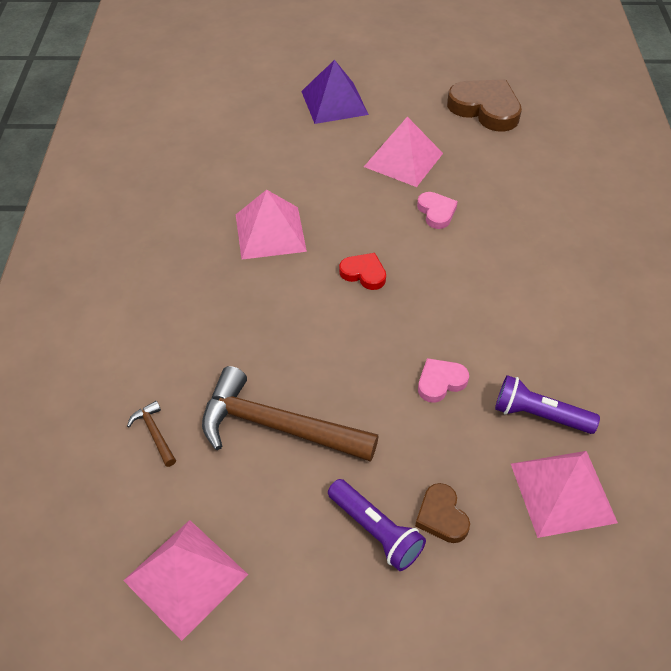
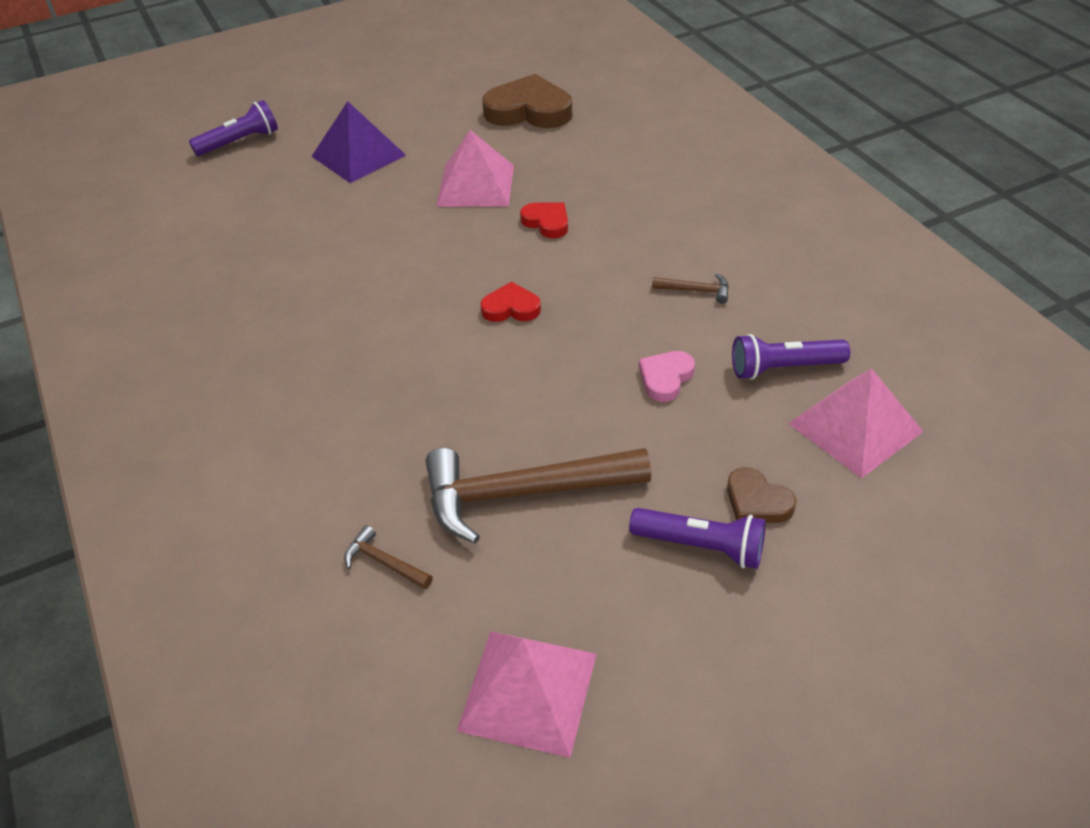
camera: 25 degrees left, 5 degrees down
pink pyramid [236,190,307,260] -> none
pink heart [417,192,458,229] -> red heart [520,202,568,239]
none -> purple flashlight [189,100,278,156]
none -> brown hammer [652,274,729,304]

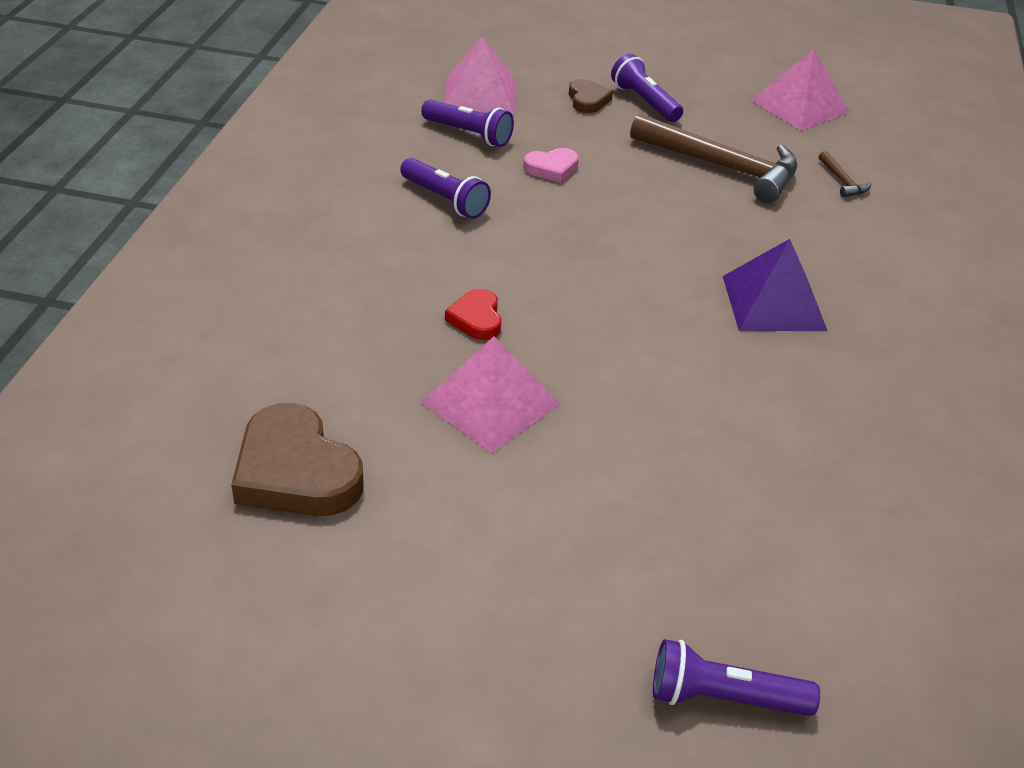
camera: 145 degrees left, 5 degrees down
purple pyramid [312,101,406,183] -> purple pyramid moved to [723,239,827,331]
red heart [480,281,541,322] -> none
brown hammer [652,274,729,304] -> purple flashlight [400,158,491,219]

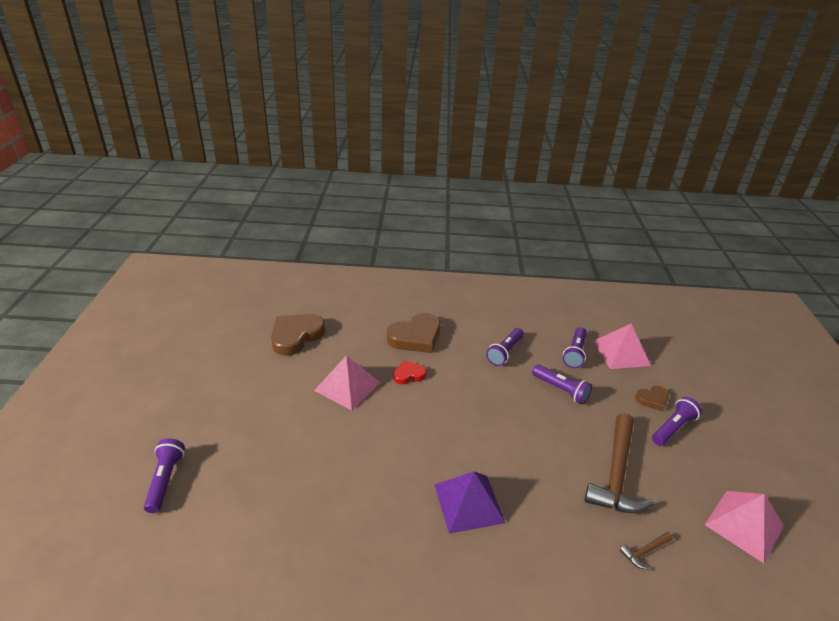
camera: 80 degrees right, 5 degrees down
pink heart [523,148,579,183] -> purple flashlight [532,364,592,404]
none -> brown heart [387,313,441,353]

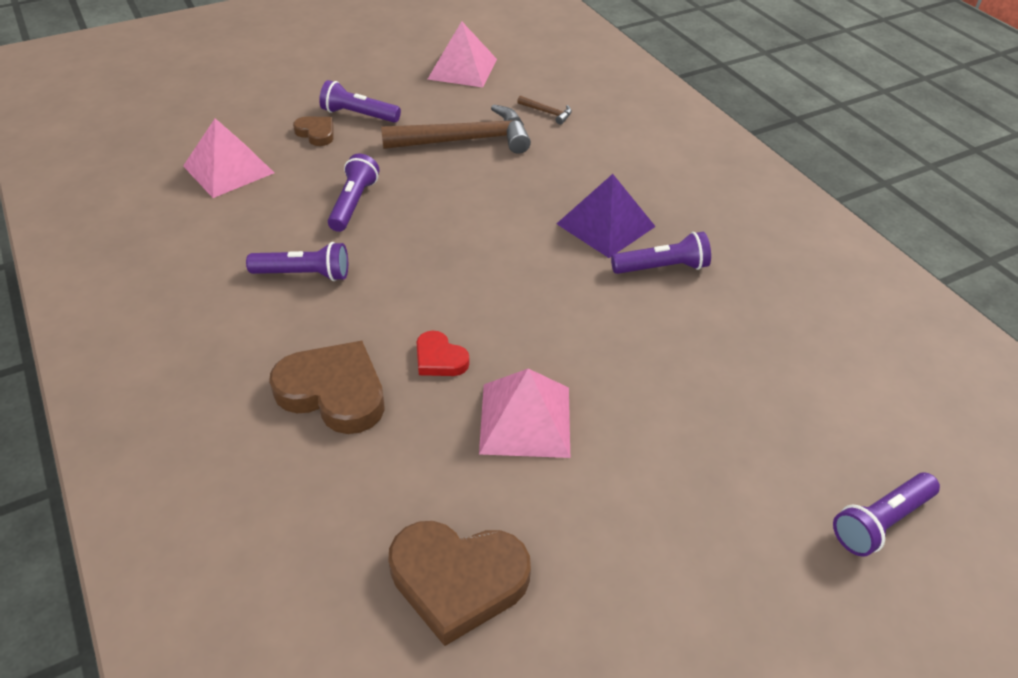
camera: 120 degrees left, 10 degrees up
purple flashlight [563,327,587,368] -> purple flashlight moved to [611,232,711,274]

